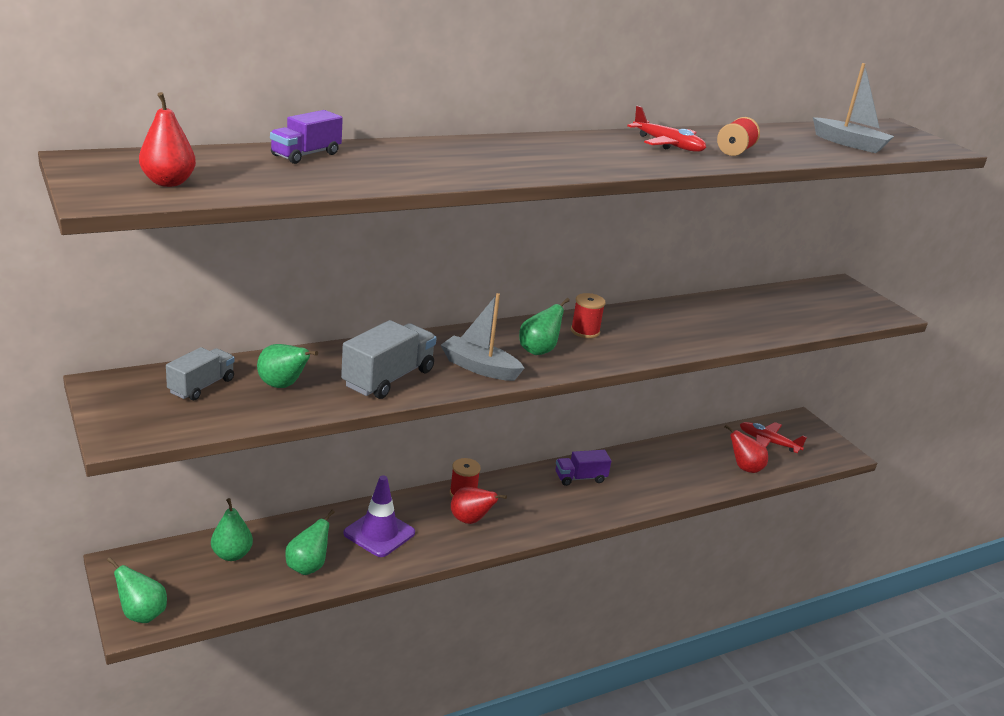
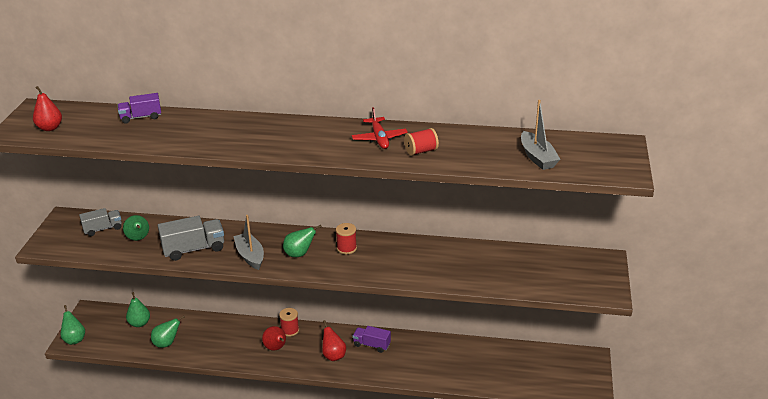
camera: 40 degrees right, 5 degrees up
purple traffic cone [343,475,415,557] -> none
red pear [725,424,768,473] -> red pear moved to [322,320,346,361]
red plane [740,422,807,453] -> none

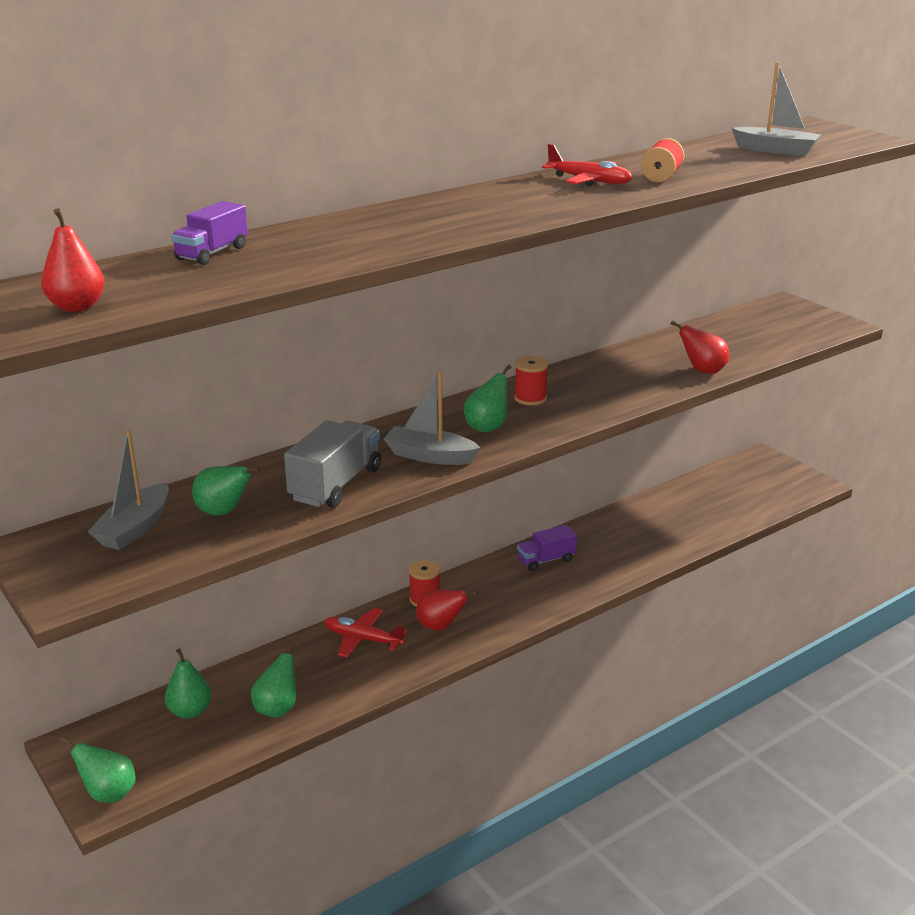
camera: 45 degrees left, 5 degrees down
grey truck [79,208,122,236] -> grey boat [88,429,169,550]
red pear [322,320,346,361] -> red pear moved to [671,321,729,374]
none -> red plane [324,608,408,658]

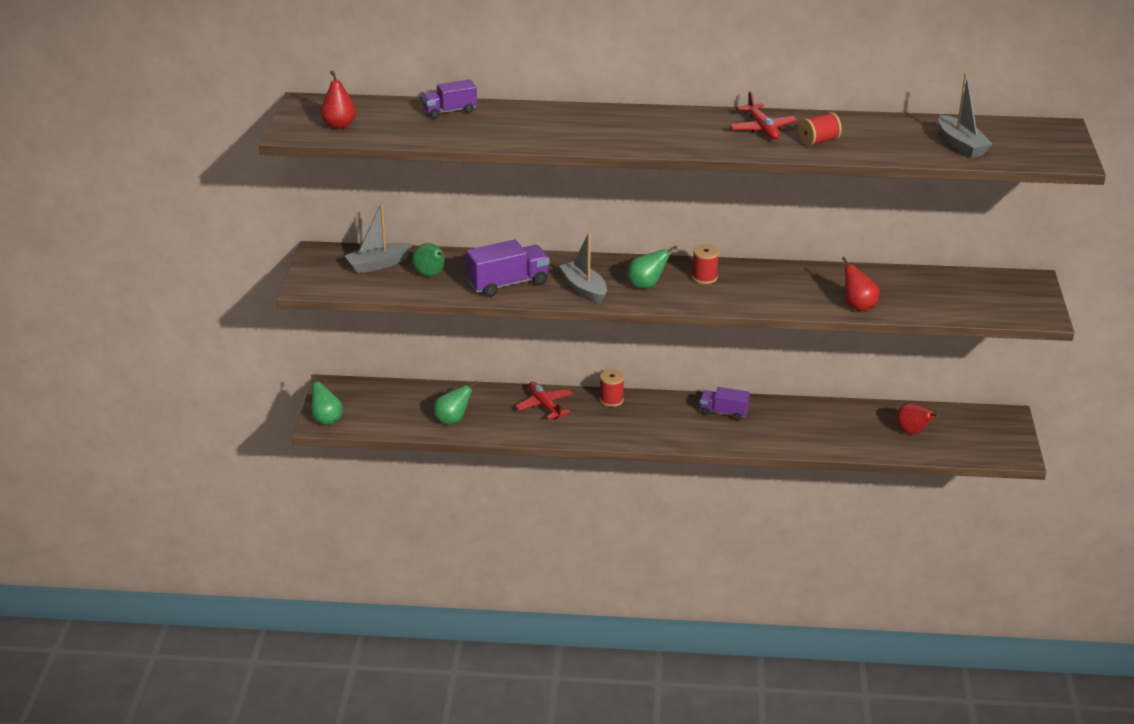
camera: 40 degrees right, 5 degrees up
green pear [165,648,212,719] -> none
grey truck [284,420,381,508] -> purple truck [466,240,549,297]
red pear [416,590,478,631] -> red pear moved to [896,402,939,434]

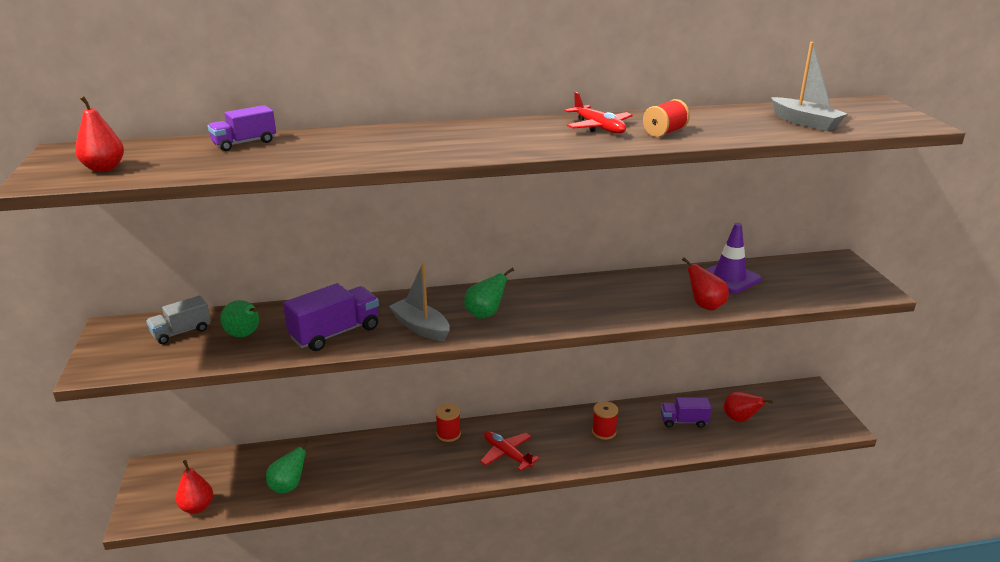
camera: 15 degrees left, 5 degrees down
green pear [311,374,343,425] -> none
grey boat [344,203,412,273] -> grey truck [146,295,211,344]
red plane [515,382,573,419] -> red plane moved to [480,431,539,471]
red spool [692,244,719,284] -> red spool moved to [592,401,618,440]
purple truck [700,387,750,421] -> purple truck moved to [661,397,711,428]
none -> red pear [176,460,213,514]
none -> purple traffic cone [705,223,762,293]

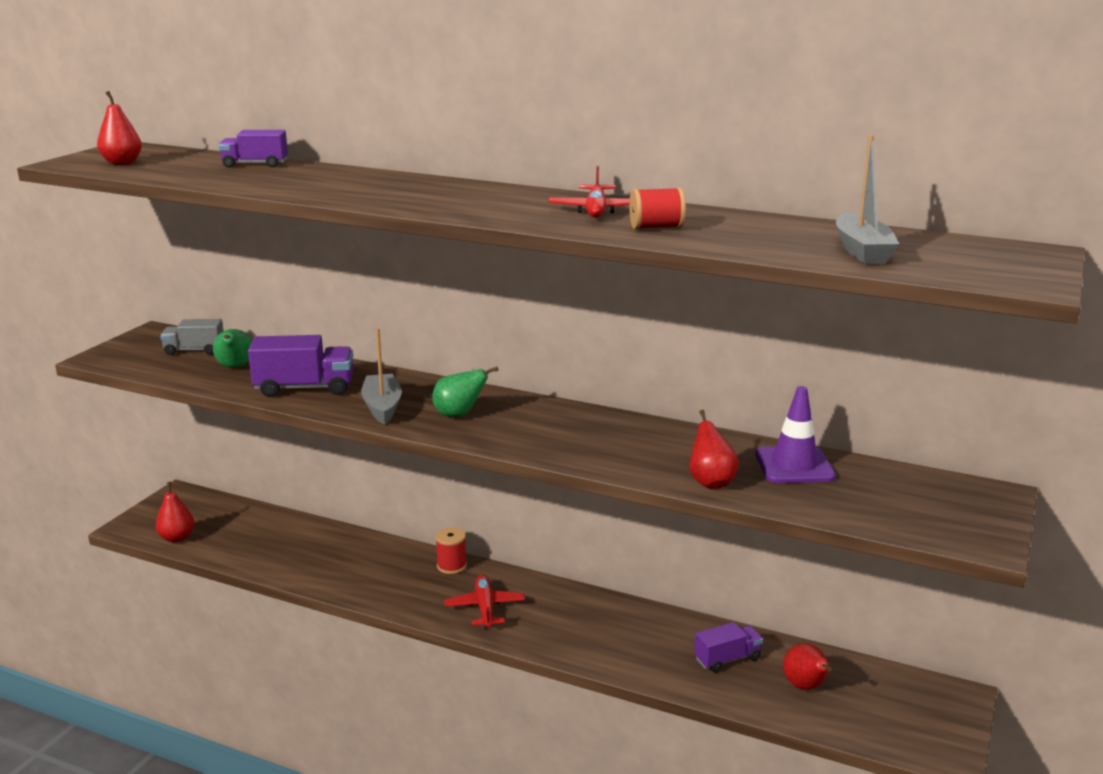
camera: 35 degrees right, 5 degrees down
green pear [266,440,312,494] -> none
red spool [592,401,618,440] -> none
purple truck [661,397,711,428] -> purple truck turned 120 degrees clockwise [694,622,763,673]

